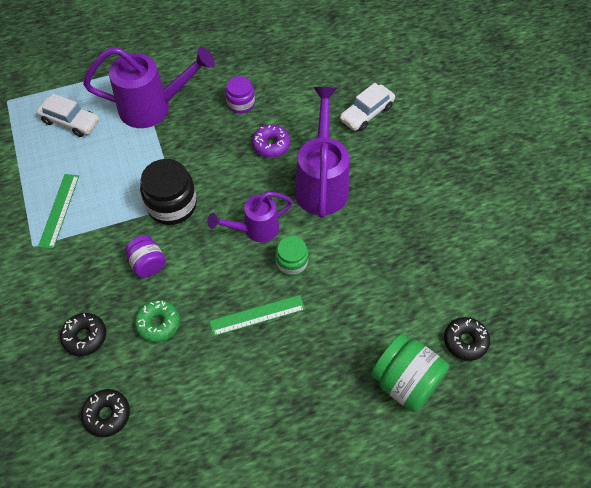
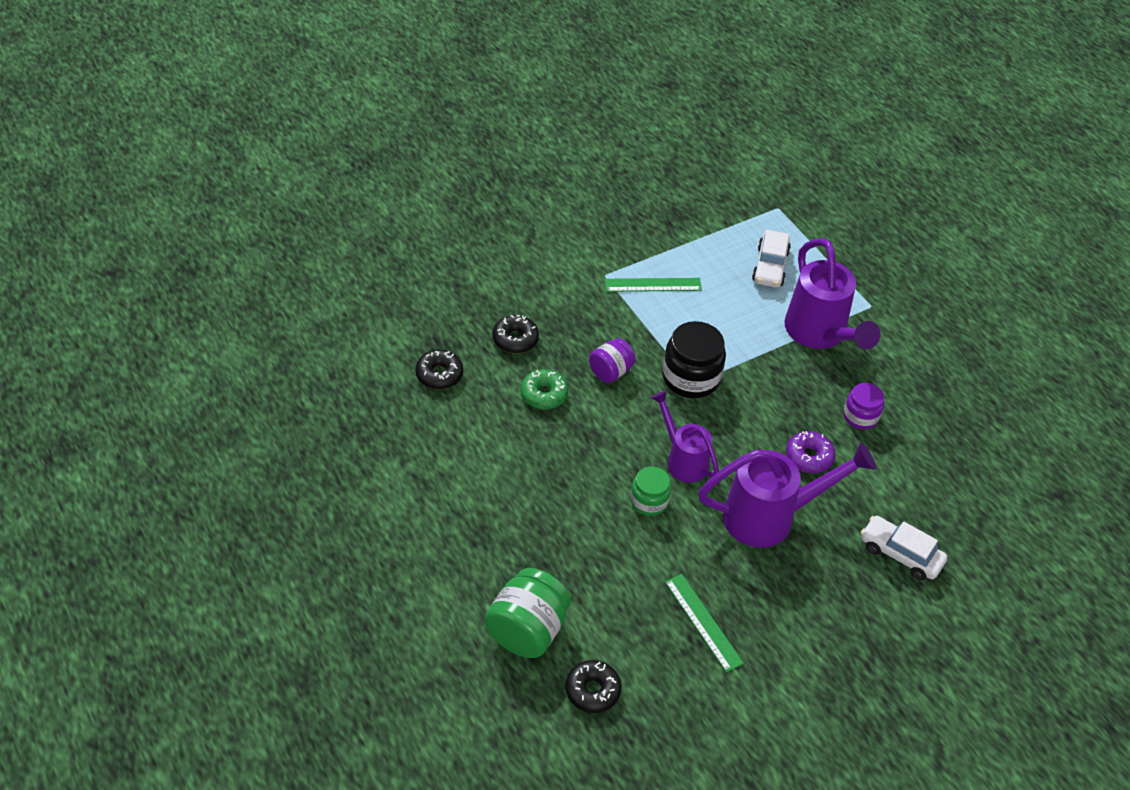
camera: 75 degrees right, 10 degrees down
green ruler [209,295,305,336] -> green ruler moved to [665,574,744,672]

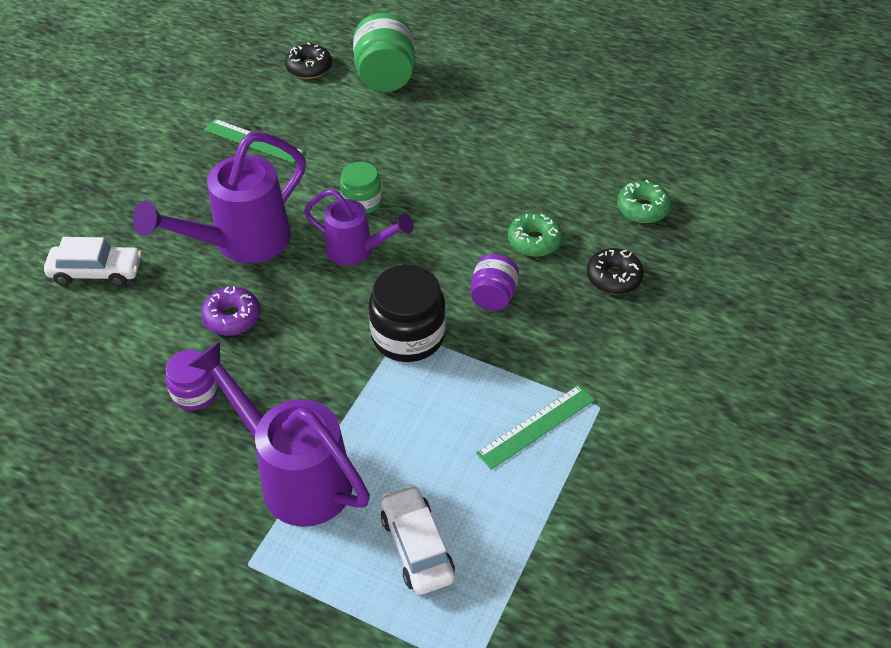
camera: 150 degrees right, 0 degrees up
black donut [416,350,463,389] -> green donut [617,180,671,223]

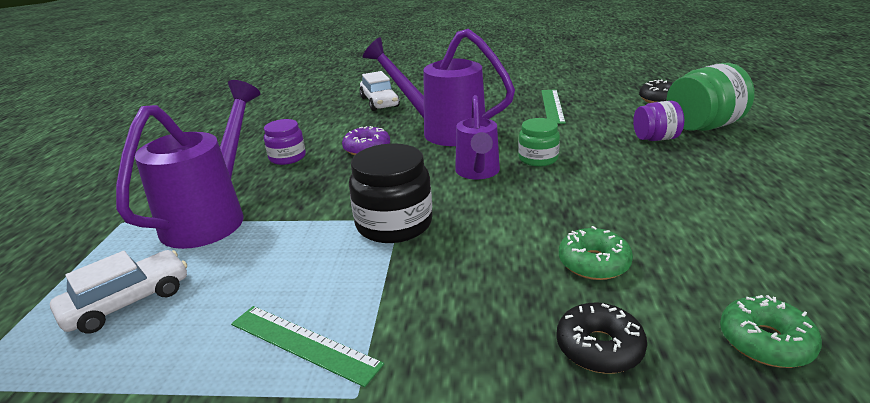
camera: 70 degrees right, 20 degrees down
purple jar [471,254,519,311] -> purple jar moved to [633,101,684,141]

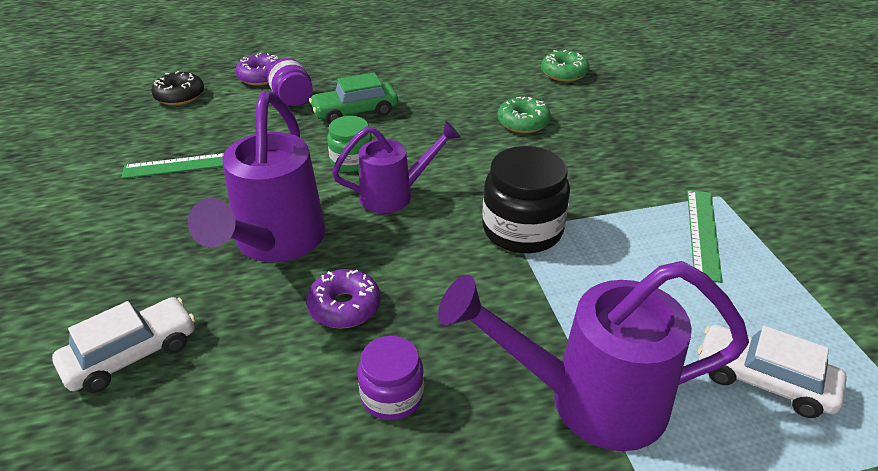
camera: 110 degrees left, 10 degrees up
black donut [556,303,647,374] -> none
green jar [666,63,755,131] -> purple donut [235,53,280,86]
none -> green car [309,73,398,124]

